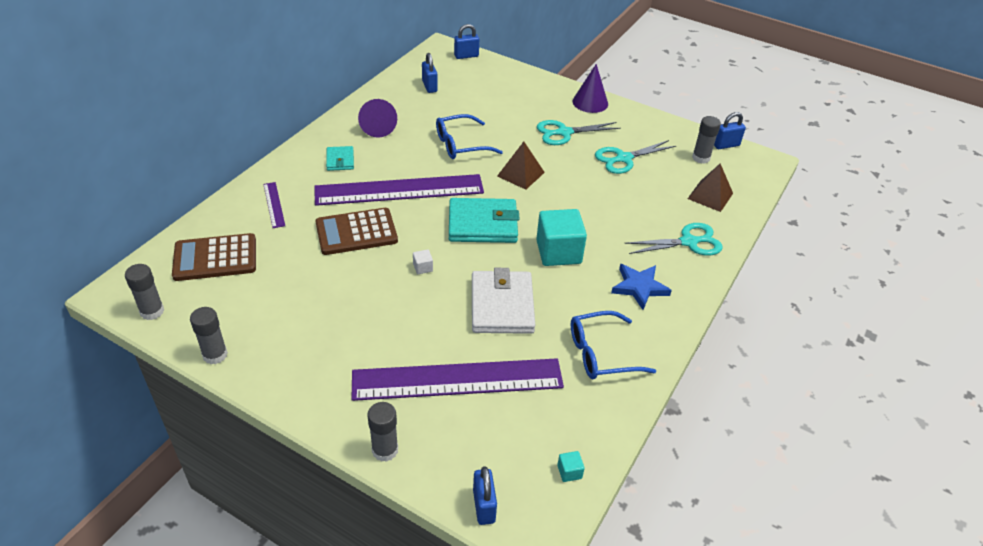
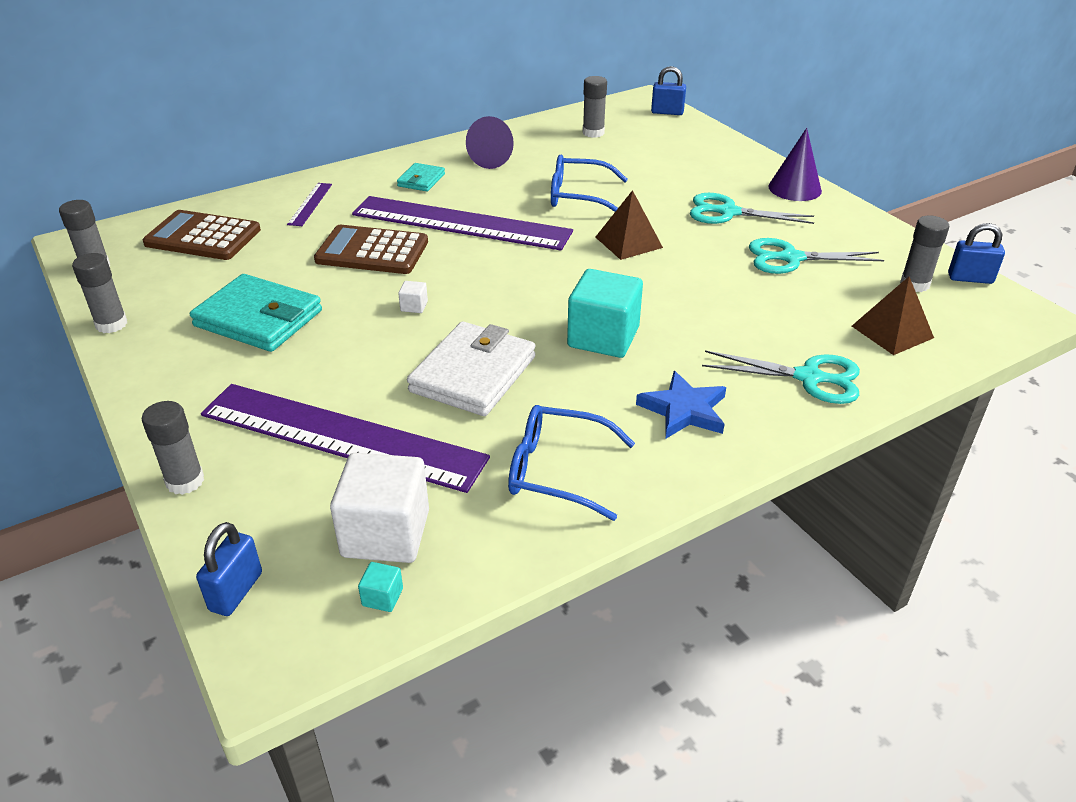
camera: 30 degrees right, 5 degrees down
blue padlock [422,53,438,93] -> grey glue stick [583,76,607,138]
turquoise wallet [449,198,519,243] -> turquoise wallet moved to [190,274,322,352]
none -> white cube [330,453,429,563]

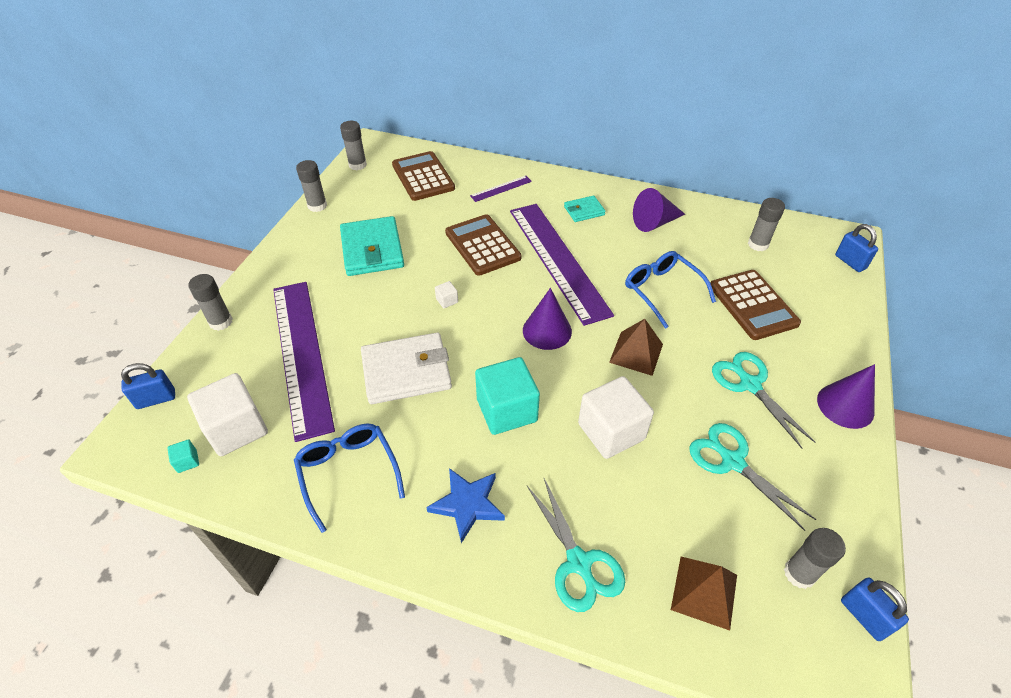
camera: 50 degrees right, 10 degrees up
none -> purple cone [523,288,572,350]
none -> white cube [578,376,654,459]
none -> brown calculator [711,270,801,340]

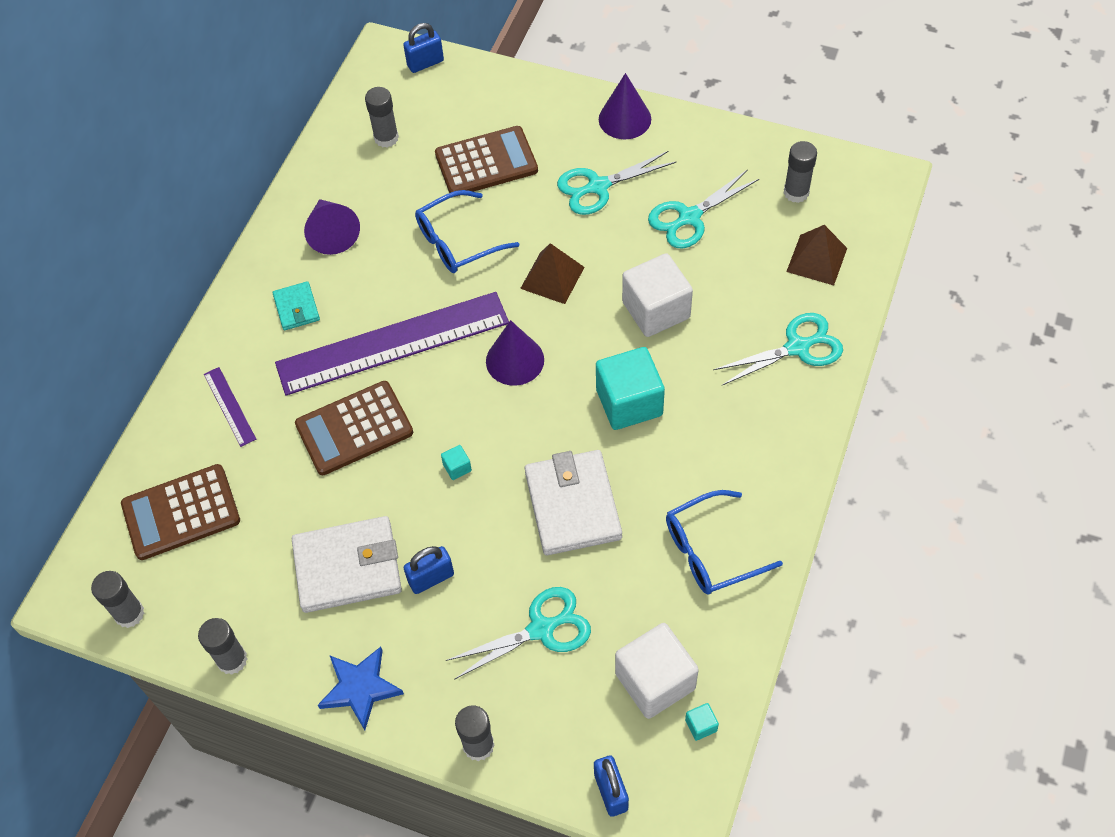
camera: 85 degrees left, 10 degrees up
purple ruler [273,282,335,442] -> turquoise scissors [446,587,591,680]
turquoise wallet [340,216,404,276] -> white wallet [292,516,402,613]
blue star [426,468,505,543] -> blue star moved to [318,647,404,730]
white cube [435,281,458,308] -> turquoise cube [441,445,472,480]
blue padlock [841,578,909,641] -> blue padlock moved to [404,546,454,594]

